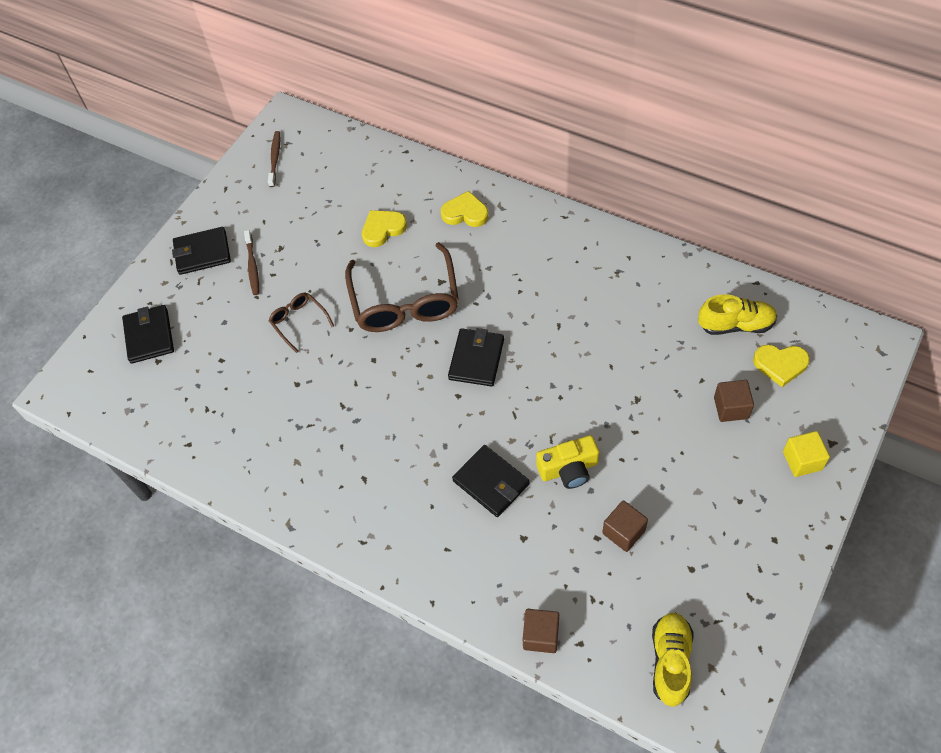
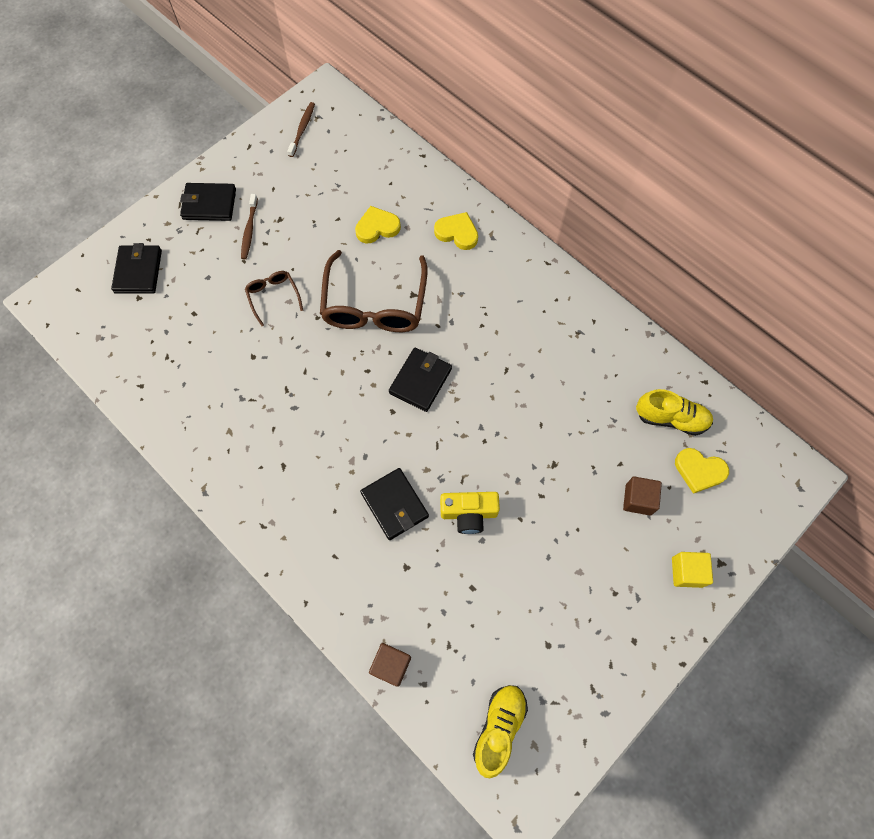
camera: 10 degrees right, 10 degrees up
brown cube [602,500,648,552] -> none

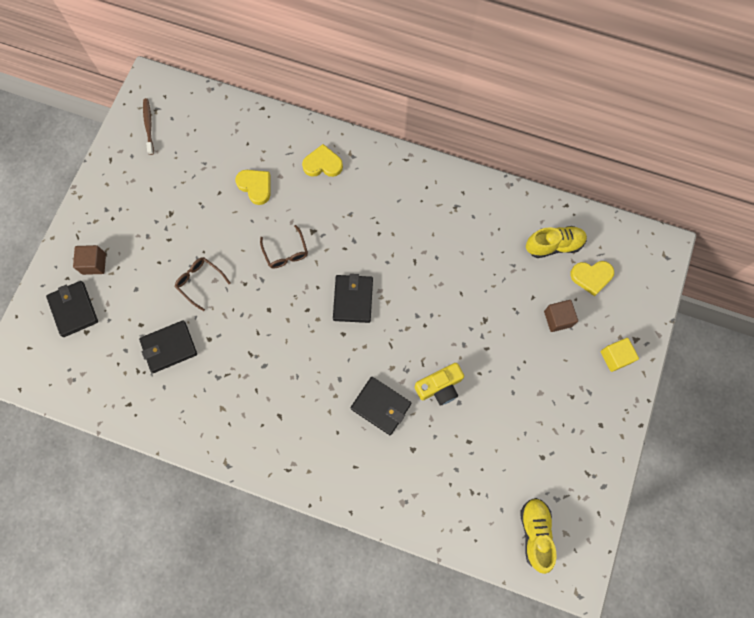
camera: 25 degrees left, 5 degrees up
black wallet [180,183,236,221] -> black wallet moved to [139,320,197,373]
brown toothbrush [241,194,258,259] -> none
brown glasses [320,250,428,332] -> brown glasses [260,225,308,268], size x0.48
yellow heart [355,206,401,244] -> yellow heart turned 90 degrees clockwise [235,170,270,205]
brown cube [369,643,411,687] -> brown cube moved to [73,245,106,275]

